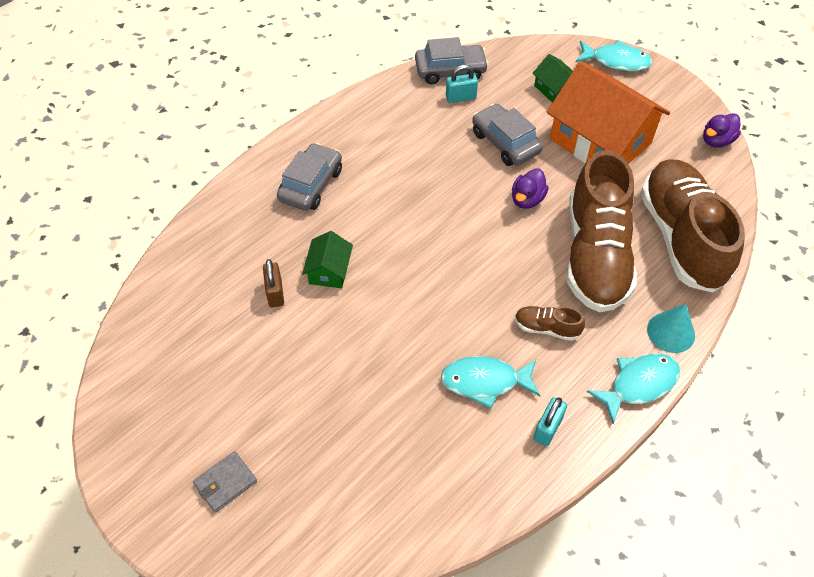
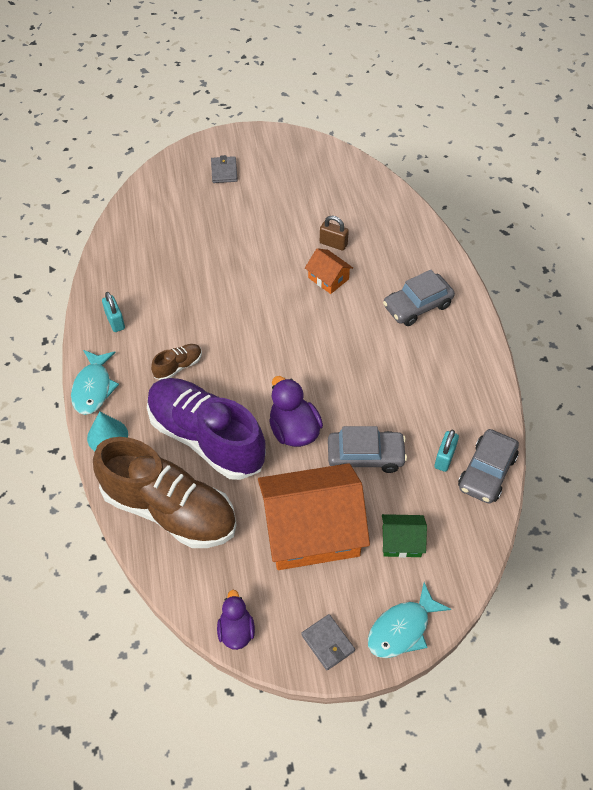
camera: 125 degrees right, 0 degrees up
grey car [277,143,342,211] -> grey car turned 90 degrees clockwise [383,270,455,326]
green house [302,231,353,288] -> orange house [305,248,353,294]
turquoise fish [441,356,540,409] -> none
purple duck [512,169,548,209] -> purple duck [269,376,323,447], size x1.51
brown shoe [567,150,637,313] -> purple shoe [147,378,266,480]
none -> grey wallet [301,614,355,670]

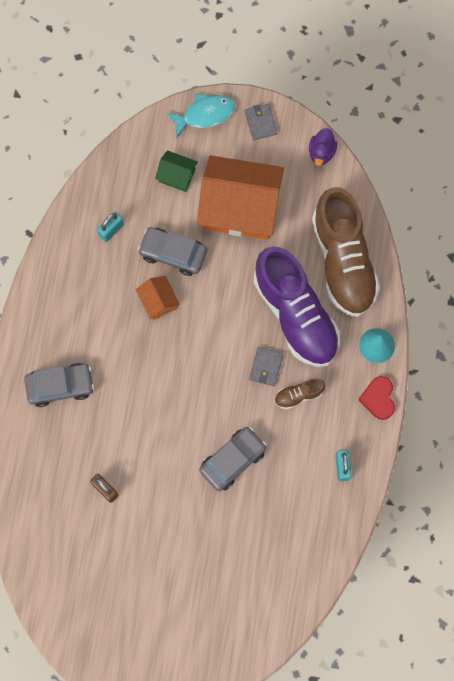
camera: 160 degrees left, 20 degrees up
turquoise fish [71,350,119,415] -> red heart [358,376,395,420]
brown shoe [93,437,236,548] -> brown shoe turned 150 degrees counterclockwise [312,187,380,317]
grey wallet [211,155,238,183] -> grey wallet moved to [249,347,283,386]
purple duck [269,376,323,447] -> none
orange house [305,248,353,294] -> orange house moved to [136,276,180,320]
grey car [458,429,519,504] -> grey car moved to [199,427,267,491]

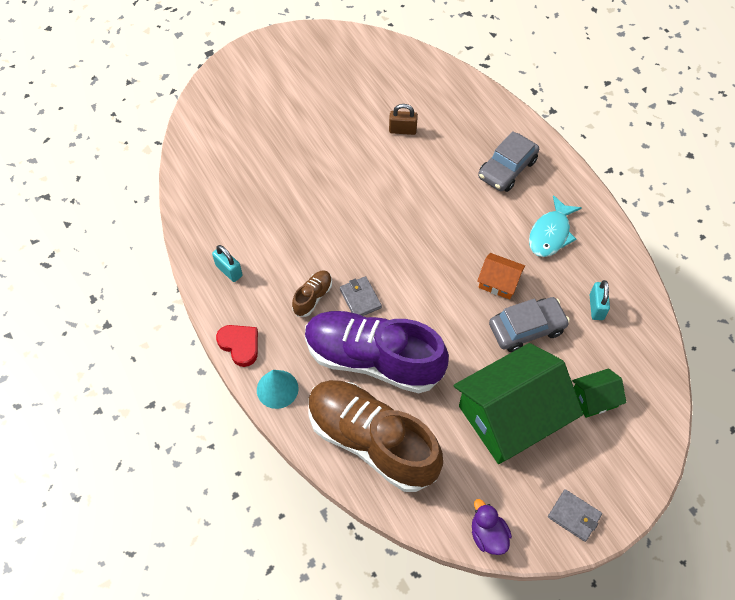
camera: 140 degrees right, 15 degrees down
turquoise fish [166,94,235,138] -> turquoise fish moved to [529,195,582,257]
orange house [197,155,284,240] -> green house [454,343,583,464]
grey car [199,427,267,491] -> none

